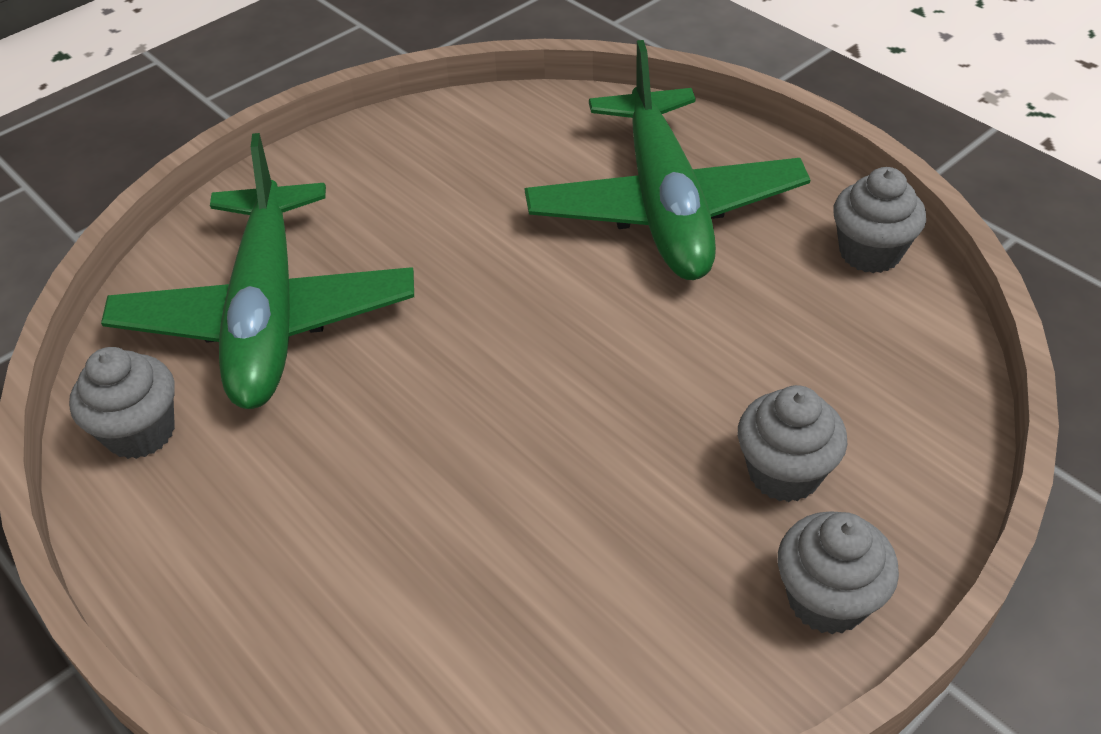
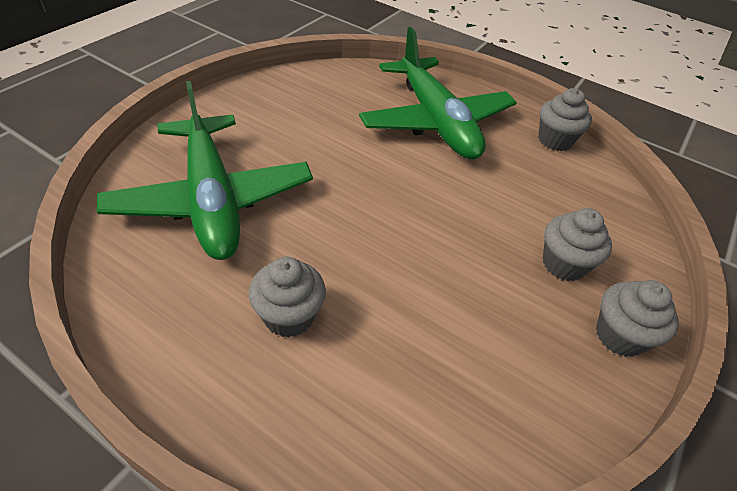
camera: 20 degrees left, 0 degrees up
grey cupcake [69,347,175,459] -> grey cupcake moved to [248,257,326,338]

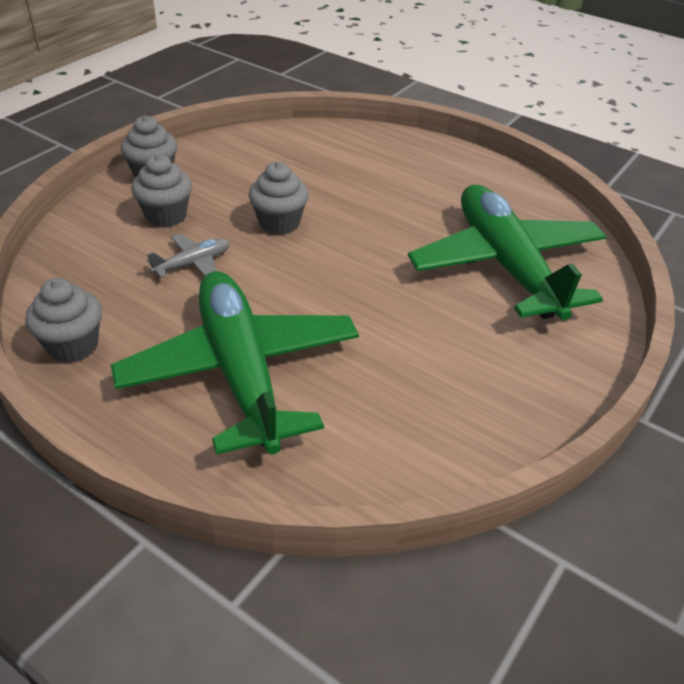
camera: 175 degrees left, 5 degrees down
grey cupcake [248,257,326,338] -> grey cupcake moved to [249,162,309,235]
none -> grey plane [147,234,230,278]

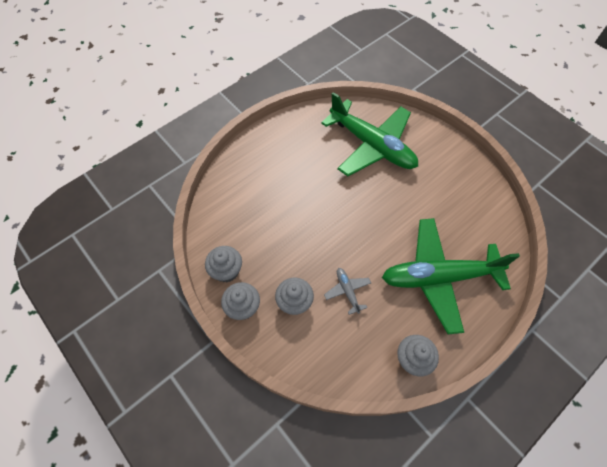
camera: 75 degrees left, 20 degrees up
grey cupcake [249,162,309,235] -> grey cupcake moved to [205,246,242,282]
green plane [408,185,607,320] -> green plane turned 135 degrees counterclockwise [321,92,418,176]

